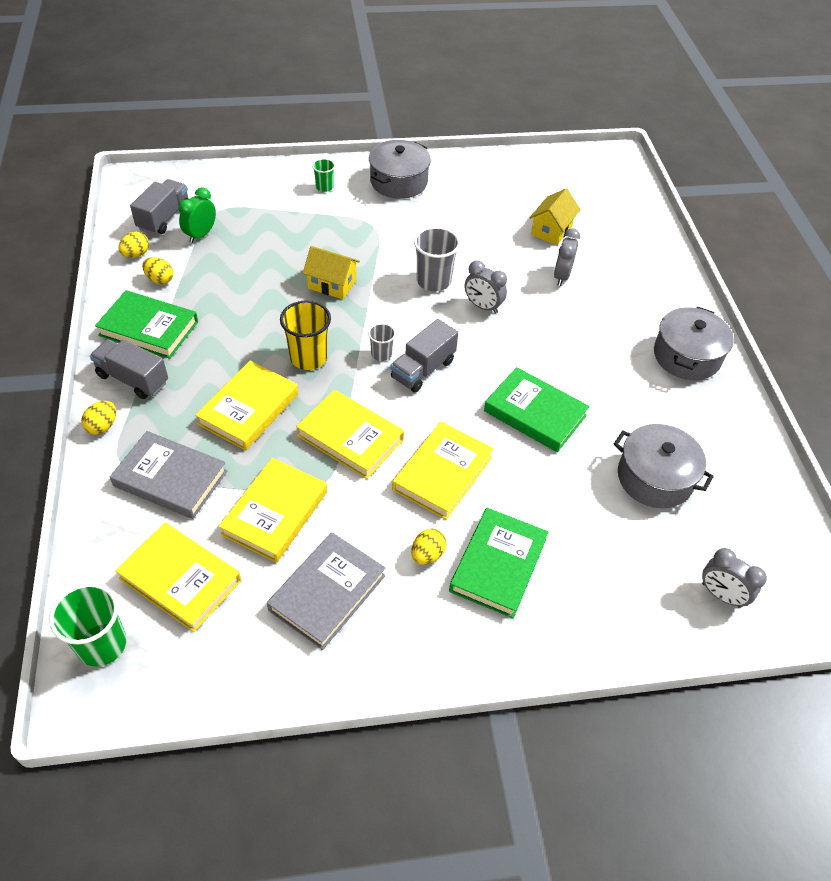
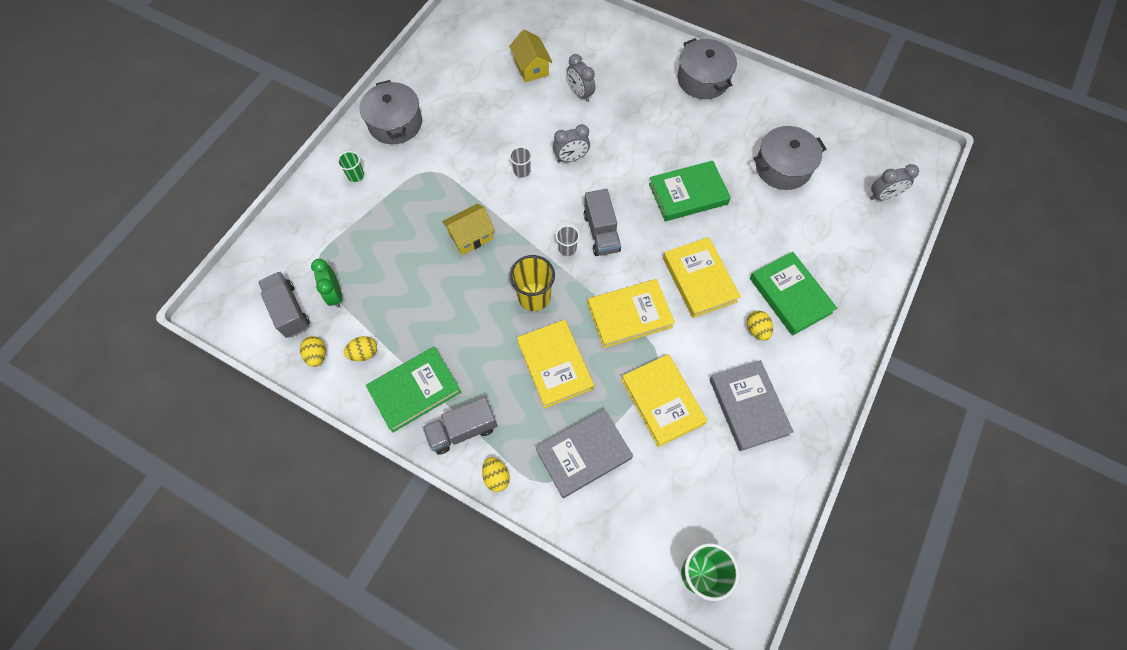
camera: 50 degrees left, 15 degrees up
yellow book [115,523,241,632] -> none
grey cup [414,226,460,291] -> grey cup [509,146,532,177], size x0.56

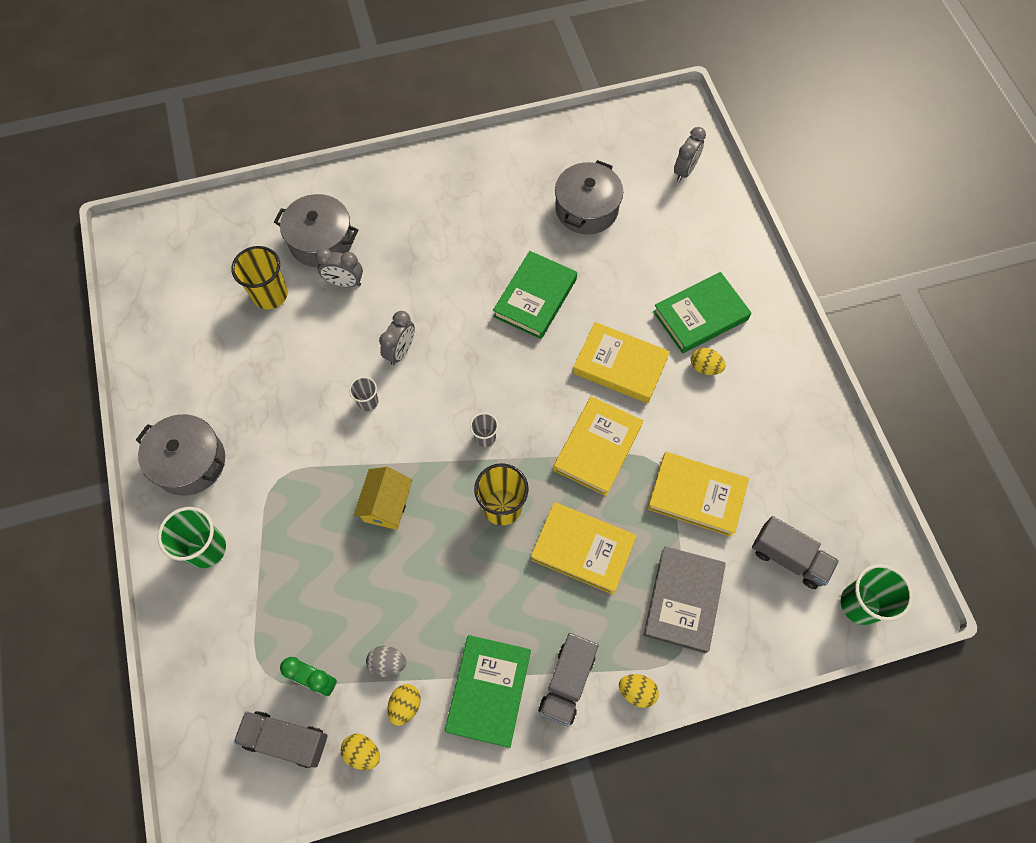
camera: 45 degrees left, 0 degrees up
green cup [337,151,364,182] -> green cup [158,507,226,568], size x1.79
yellow house [509,29,552,83] -> yellow cup [231,246,288,309]
grey truck [584,189,621,256] -> grey truck moved to [752,516,839,589]
grey pot [677,38,737,99] -> grey pot moved to [274,194,358,267]
grey book [710,360,794,451] -> none
green book [750,252,837,336] -> green book turned 45 degrees counterclockwise [653,272,751,354]
none -> grey egg [366,646,406,677]

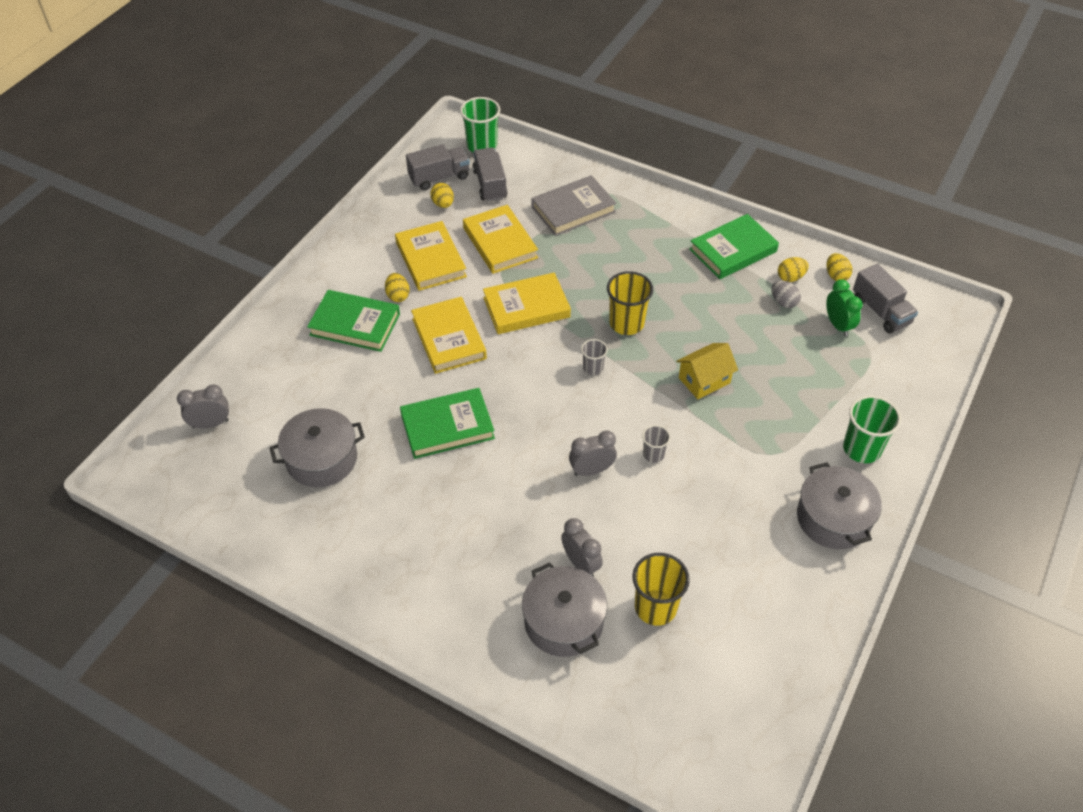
camera: 135 degrees left, 15 degrees down
yellow book [531,502,636,595] -> yellow book moved to [395,221,467,291]
grey truck [539,633,598,726] -> grey truck moved to [406,144,470,190]
yellow egg [619,674,659,708] -> yellow egg moved to [430,183,454,208]

